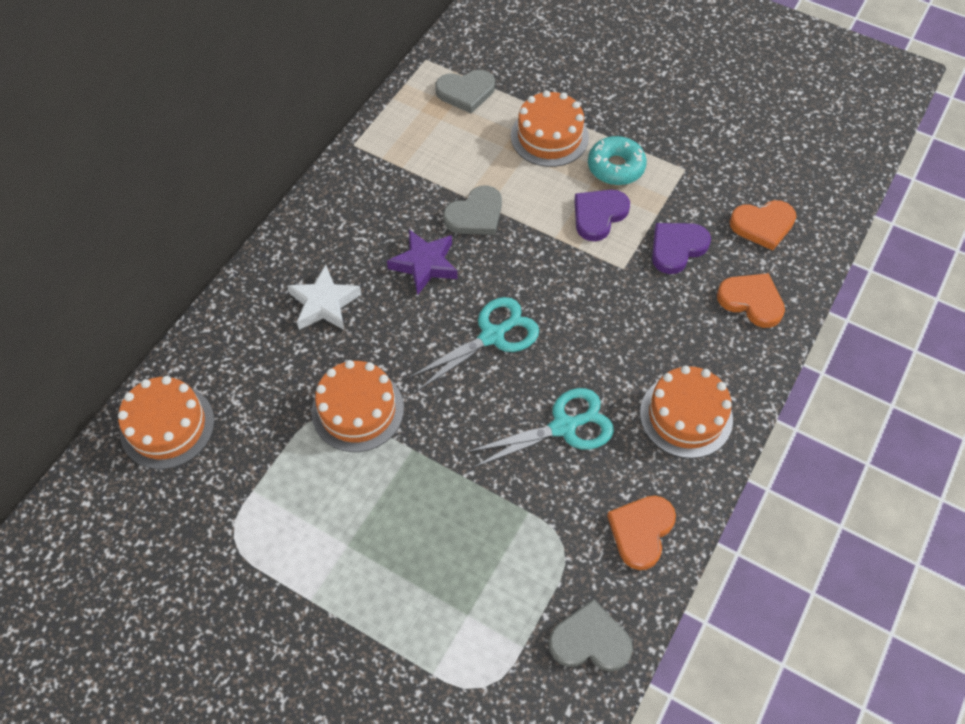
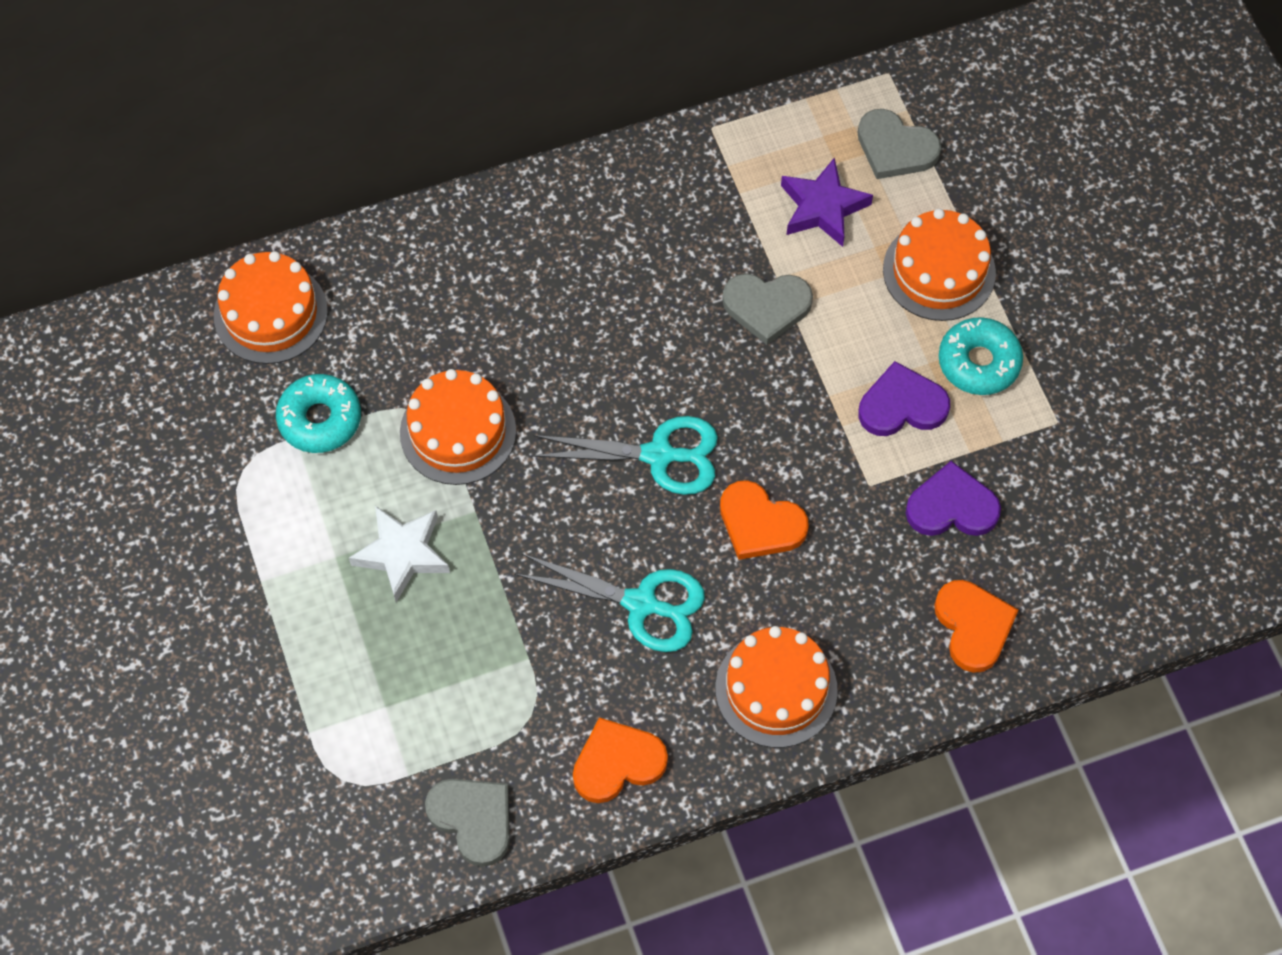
camera: 40 degrees right, 5 degrees up
white star [287,265,361,330] -> white star moved to [349,506,450,602]
purple star [387,230,458,295] -> purple star moved to [781,157,873,247]
orange heart [730,200,796,251] -> orange heart moved to [720,480,809,560]
none -> turquoise donut [276,374,361,453]

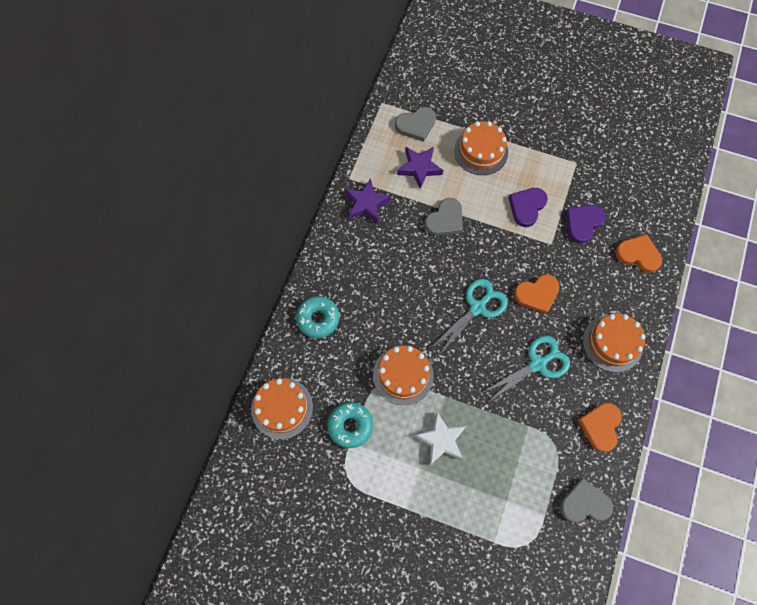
camera: 50 degrees left, 5 degrees up
turquoise donut [939,317,1023,395] -> turquoise donut moved to [296,296,339,338]
none -> purple star [345,178,391,224]

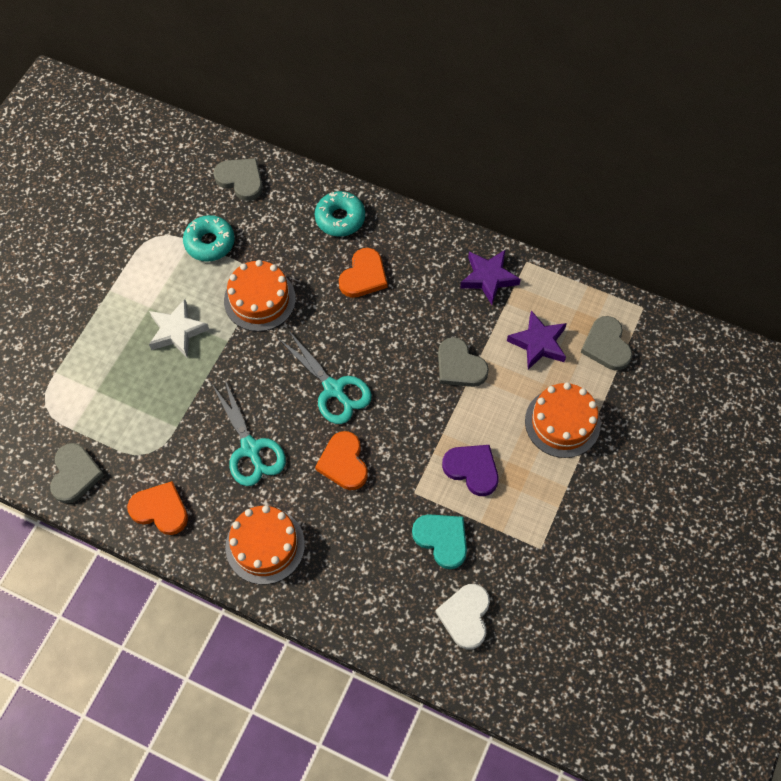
camera: 95 degrees right, 5 degrees down
orange cake [251,378,313,439] -> grey heart [213,158,263,201]
purple heart [566,205,605,244] -> turquoise heart [412,514,467,569]
orange heart [615,234,662,273] -> orange heart moved to [339,248,387,298]
none -> white heart [435,584,490,650]

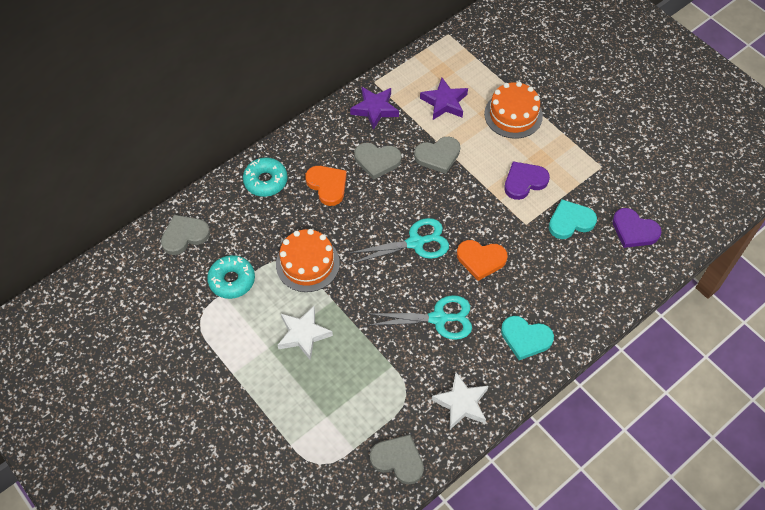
camera: 65 degrees left, 5 degrees down
orange heart [127,481,188,535] -> white star [432,372,488,429]
orange cake [225,505,305,584] -> turquoise heart [501,316,554,360]
white heart [435,584,490,650] -> purple heart [612,208,662,248]
grey heart [581,316,632,371] -> grey heart moved to [354,143,401,180]

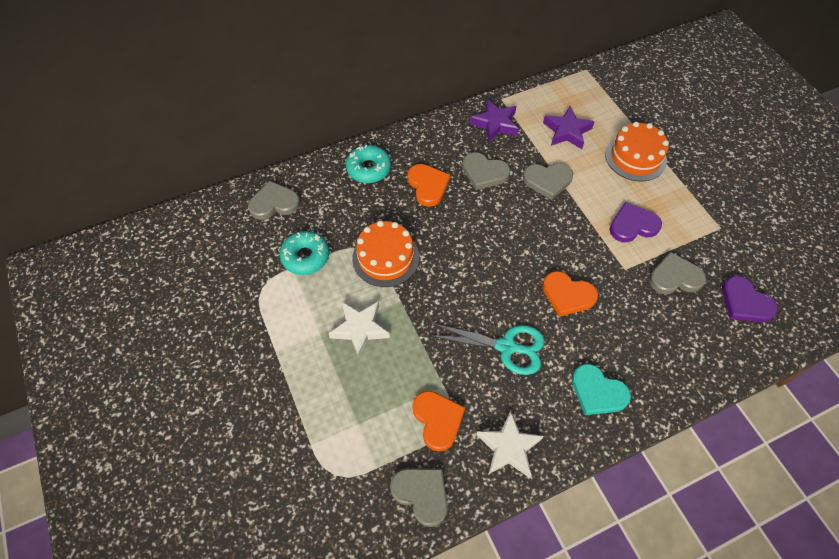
camera: 15 degrees right, 0 degrees up
turquoise scissors [350,218,449,264] -> none
turquoise heart [549,199,597,239] -> grey heart [649,252,706,294]
none -> orange heart [413,391,465,452]

